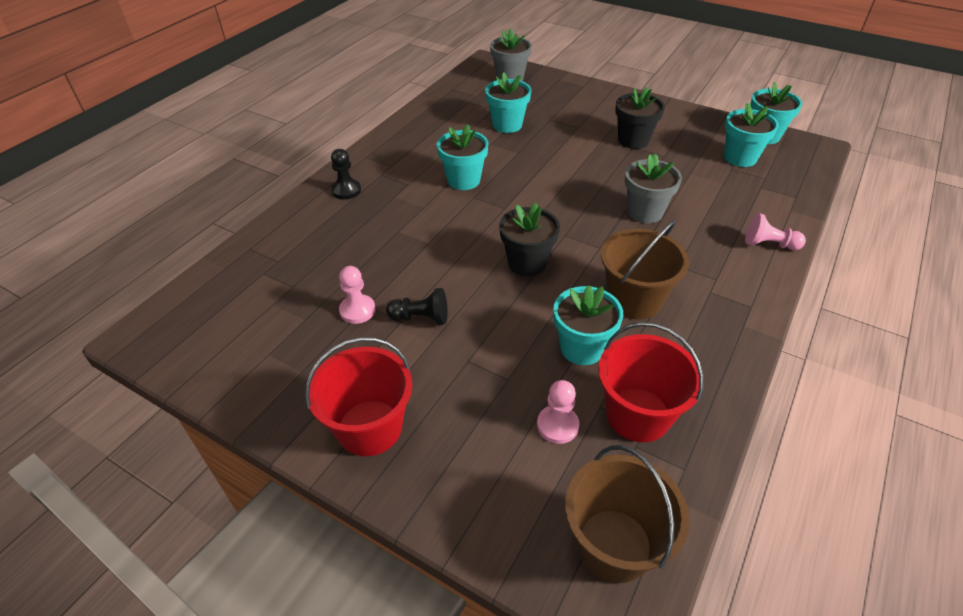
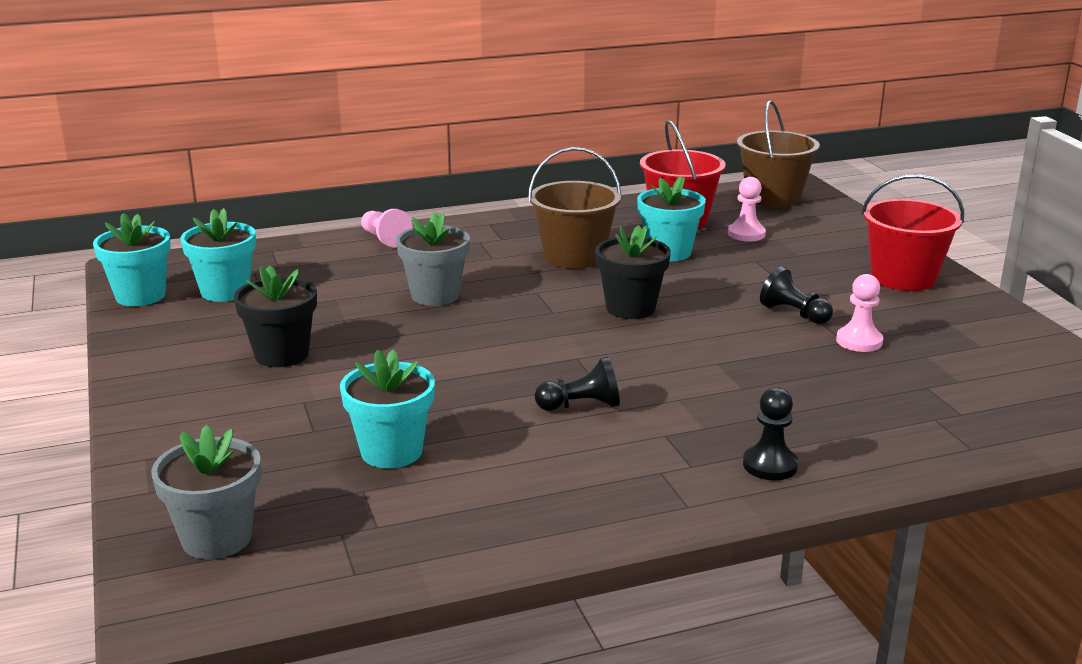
camera: 140 degrees left, 20 degrees down
turquoise flower pot [437,124,489,190] -> black pawn [535,357,620,411]

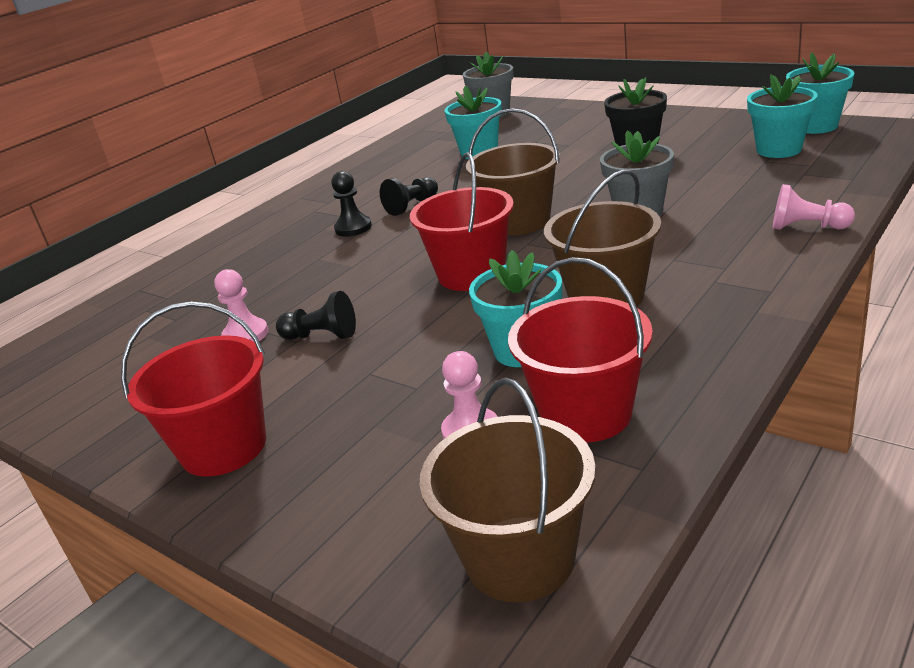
camera: 150 degrees right, 5 degrees up
black flower pot [595,225,671,319] -> red bucket [410,152,514,291]
black pawn [743,387,798,480] -> black pawn moved to [331,171,372,237]
none -> brown bucket [466,108,560,235]

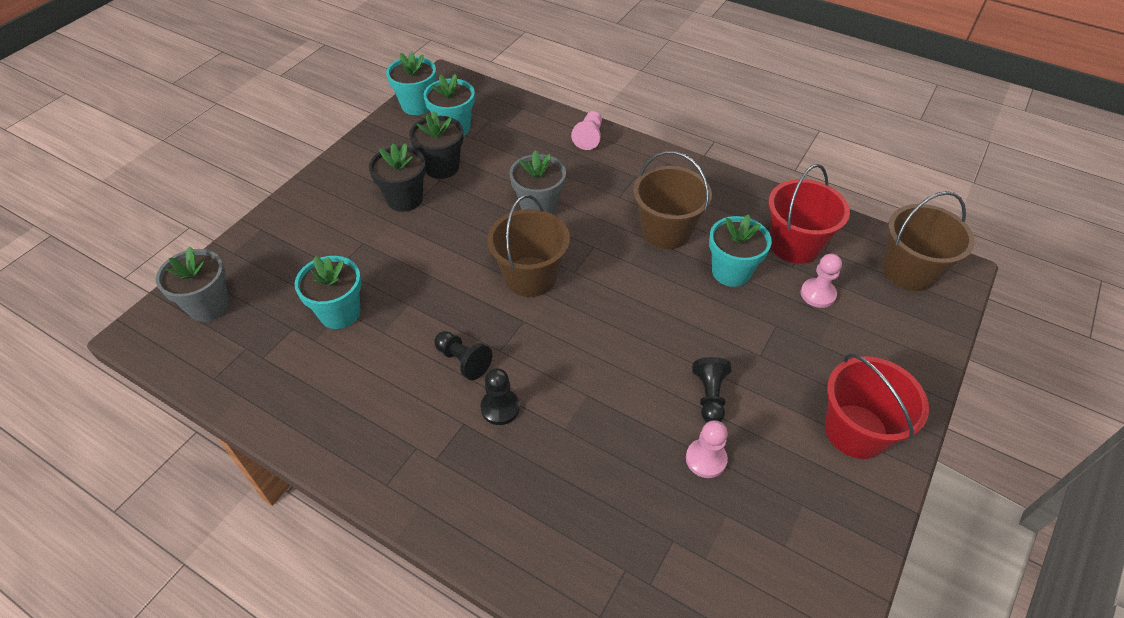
camera: 100 degrees left, 20 degrees up
red bucket [410,152,514,291] -> none
none -> black flower pot [409,111,463,179]

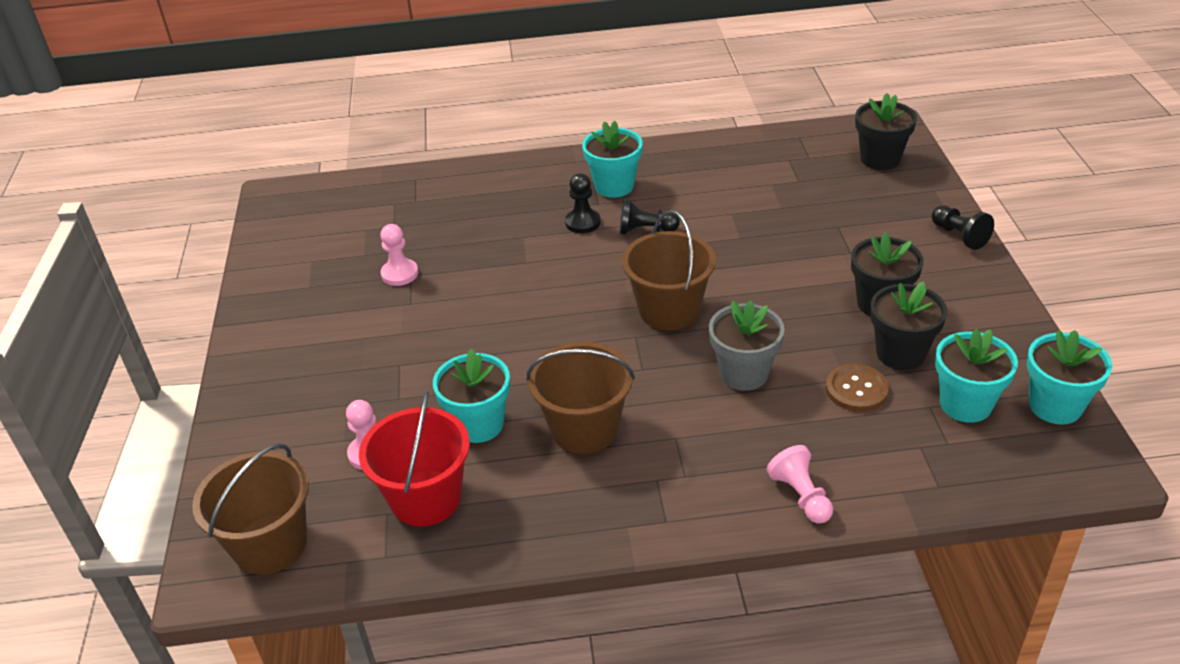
camera: 145 degrees right, 10 degrees down
grey flower pot [156,246,230,322] -> black flower pot [855,93,917,170]
turquoise flower pot [295,256,362,329] -> turquoise flower pot moved to [582,121,643,198]
black pawn [692,357,731,422] -> black pawn moved to [932,205,994,250]
red bucket [825,353,929,459] -> none
none -> brown button [826,364,889,412]

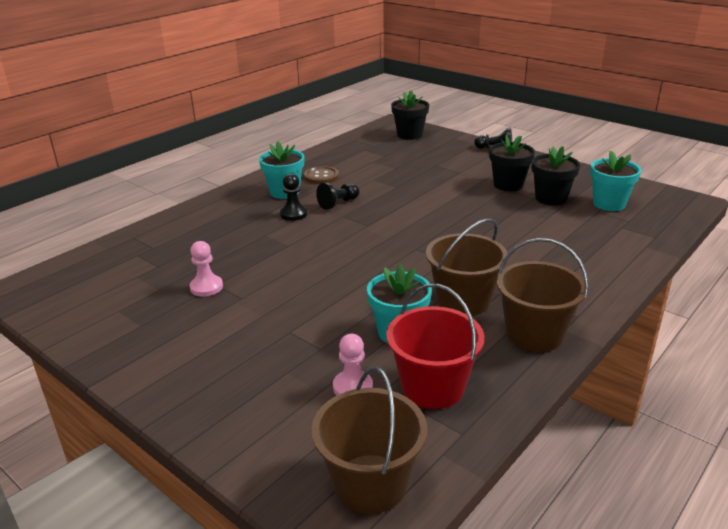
camera: 45 degrees left, 10 degrees down
brown bucket [622,210,716,330] -> brown bucket moved to [497,238,589,352]
grey flower pot [709,300,784,391] -> none
pink pawn [767,445,833,524] -> none
brown button [826,364,889,412] -> brown button moved to [304,166,339,184]
turquoise flower pot [1027,330,1112,425] -> none

